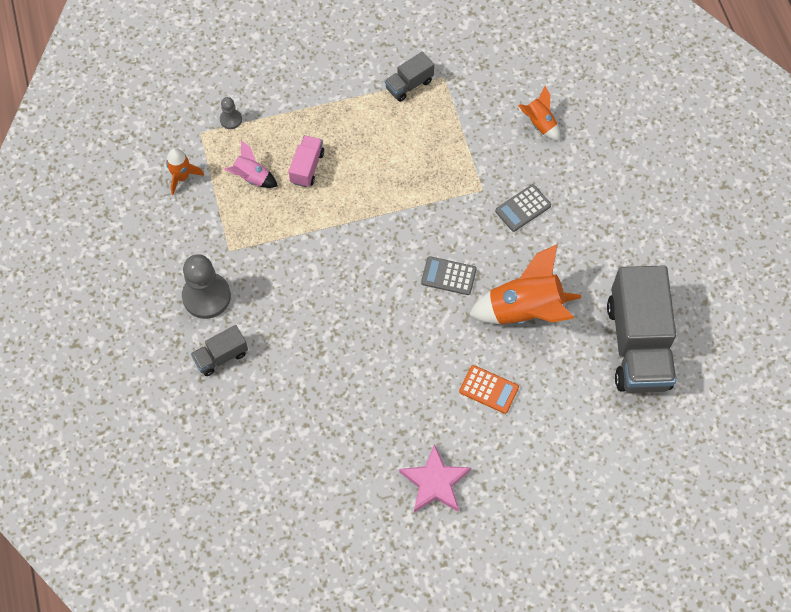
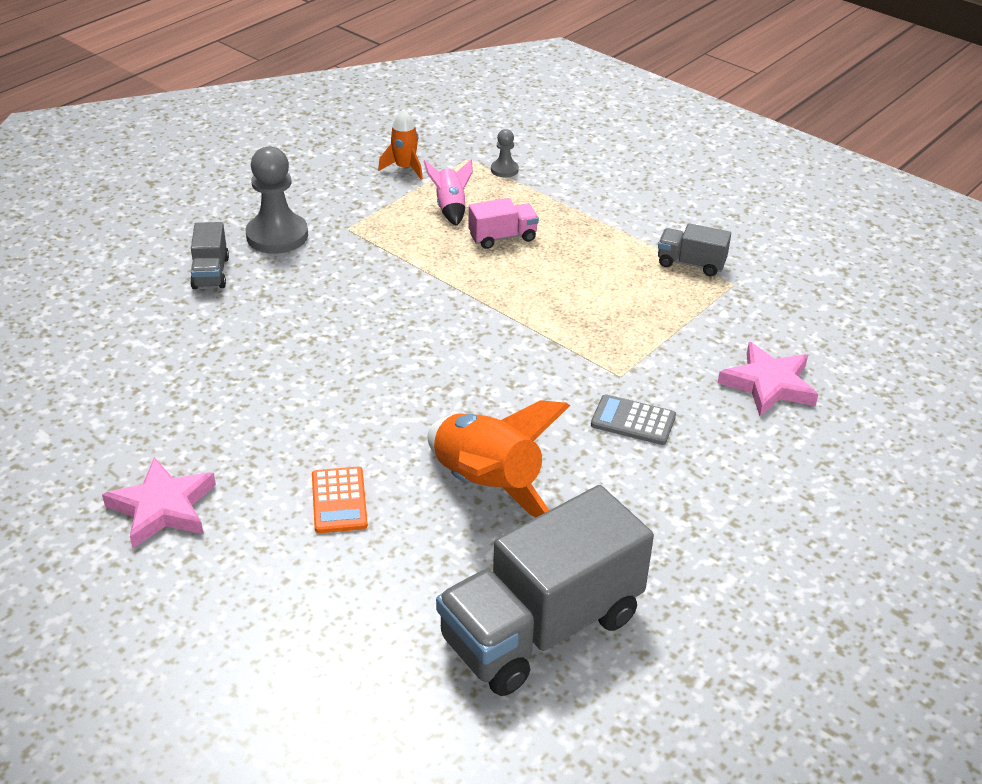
camera: 55 degrees right, 25 degrees down
grey truck [191,325,248,376] -> grey truck turned 120 degrees counterclockwise [190,222,229,289]
grey calculator [421,256,477,295] -> none
orange rocket [518,86,560,141] -> pink star [718,342,818,416]

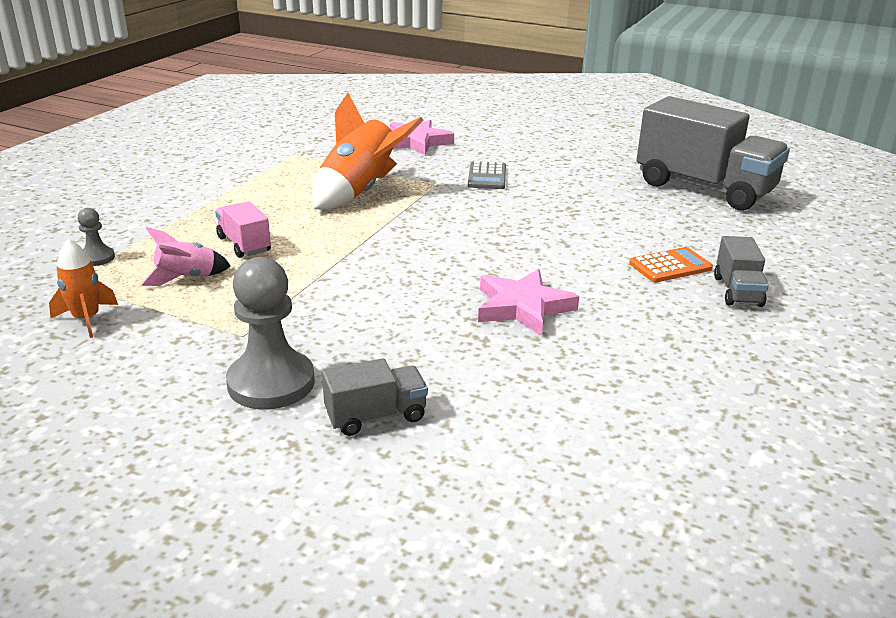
camera: 105 degrees left, 10 degrees down
pink star [102,457,216,548] -> pink star moved to [478,269,579,336]
orange rocket [428,400,570,517] -> orange rocket moved to [312,93,423,210]
grey truck [658,223,731,276] -> grey truck moved to [714,236,769,307]

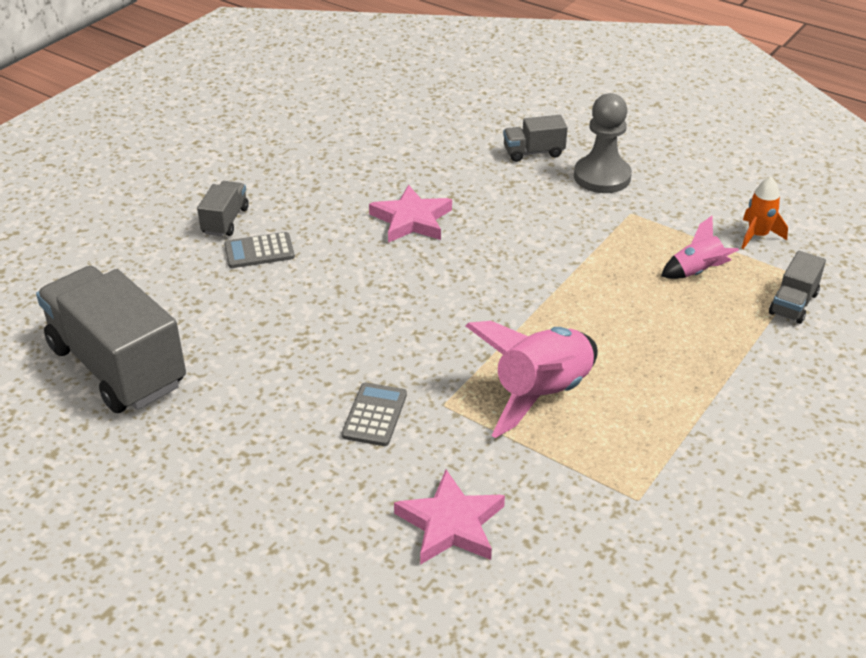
camera: 170 degrees left, 10 degrees up
grey pawn [78,208,115,266] -> grey truck [769,251,826,324]
pink truck [215,201,271,258] -> none
orange rocket [312,93,423,210] -> pink rocket [466,321,598,438]
orange calculator [629,247,713,283] -> grey calculator [224,232,295,268]

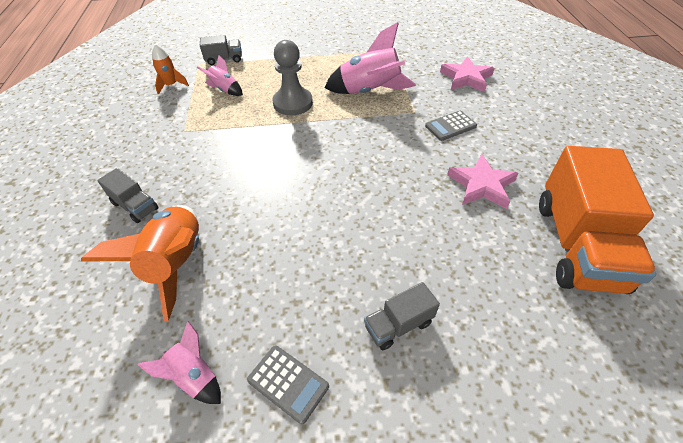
camera: 130 degrees left, 10 degrees up
grey truck [36,266,186,413] -> orange truck [539,146,656,294]
grey calculator [224,232,295,268] -> grey calculator moved to [247,345,329,424]
pink star [369,185,452,243] -> pink star moved to [447,154,519,209]
grey pawn [574,93,632,193] -> grey pawn moved to [273,40,313,115]
none -> orange rocket [81,205,199,322]
none -> pink rocket [137,321,221,404]

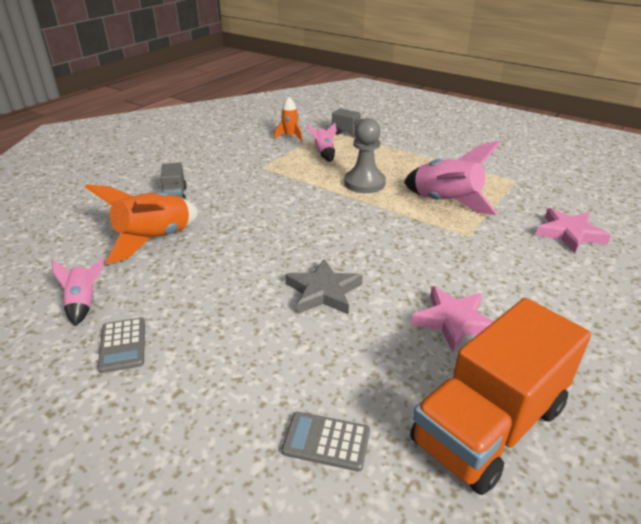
camera: 40 degrees right, 15 degrees down
grey truck [364,282,440,350] -> none
grey calculator [425,111,477,141] -> grey calculator moved to [282,412,370,472]
none -> grey star [285,259,363,314]

